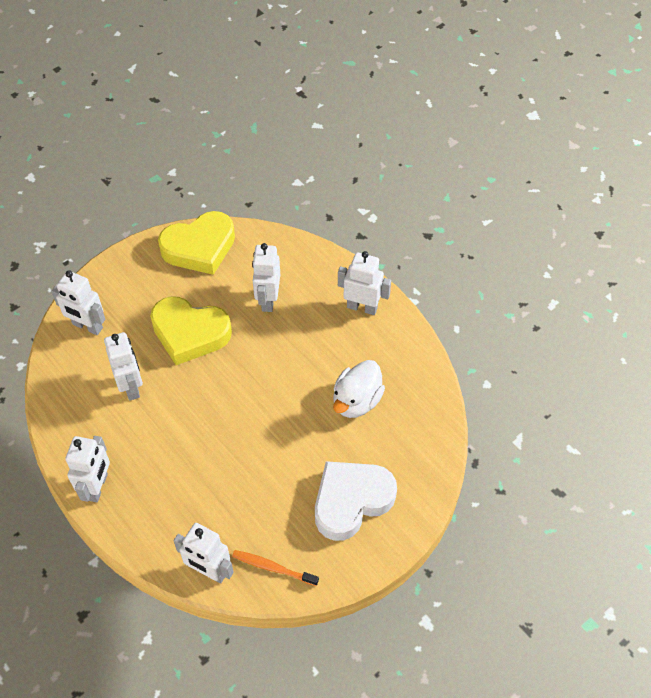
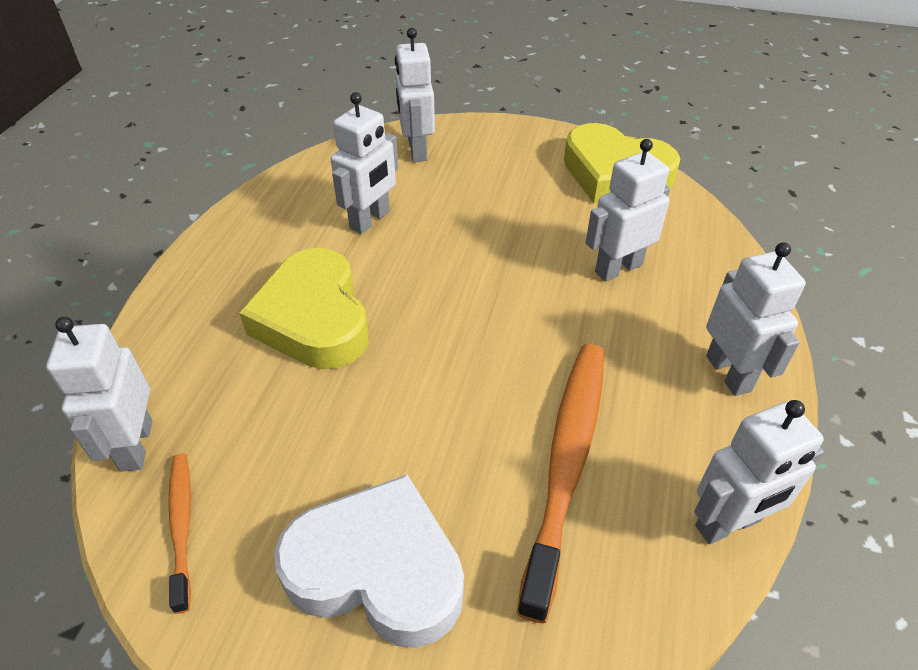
camera: 55 degrees right, 10 degrees down
white robot [65,436,110,502] -> white robot moved to [694,400,824,544]
yellow heart [150,296,232,365] -> yellow heart moved to [239,248,369,370]
white duck [333,360,385,418] -> orange toothbrush [516,344,604,623]

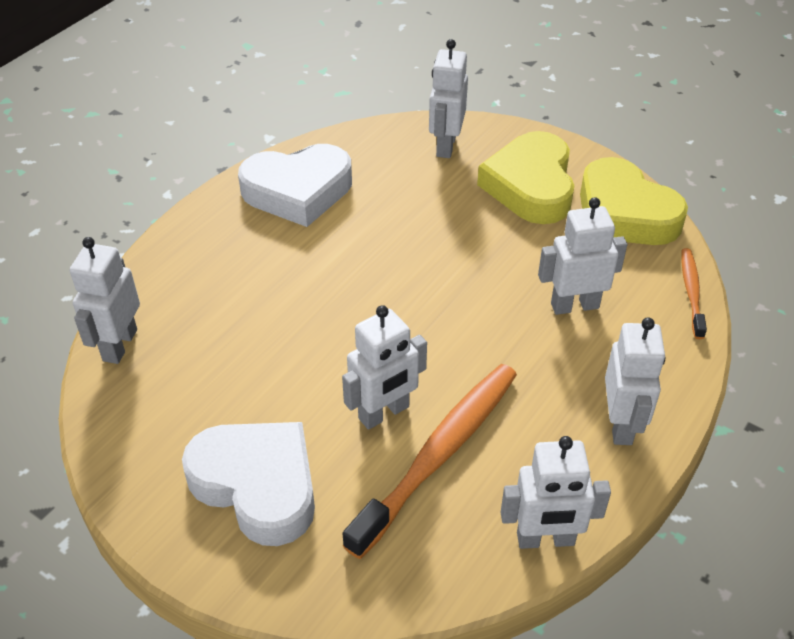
camera: 20 degrees right, 0 degrees up
orange toothbrush [168,454,191,614] -> orange toothbrush moved to [681,248,707,339]
yellow heart [239,248,369,370] -> yellow heart moved to [477,131,575,224]
white robot [331,92,398,234] -> white robot moved to [342,305,427,430]
none -> white heart [238,144,352,227]

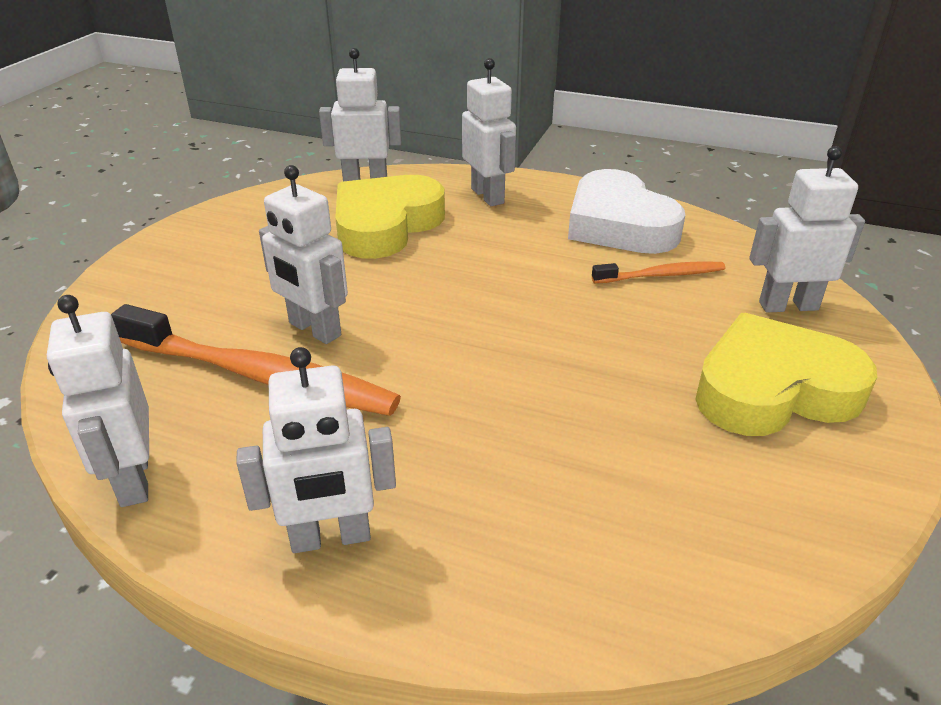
camera: 75 degrees right, 10 degrees down
white heart [182,422,315,546] -> none
white robot [538,197,627,315] -> white robot moved to [462,58,516,206]
yellow heart [580,157,688,245] -> yellow heart moved to [335,175,445,259]
orange toothbrush [681,248,707,339] -> orange toothbrush moved to [592,261,725,283]

